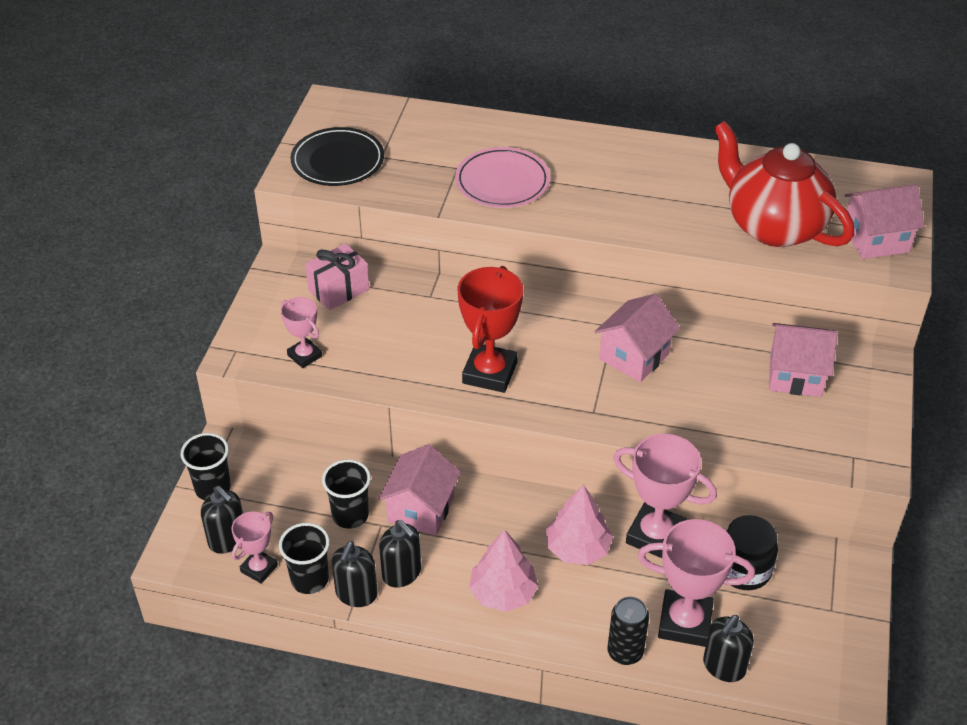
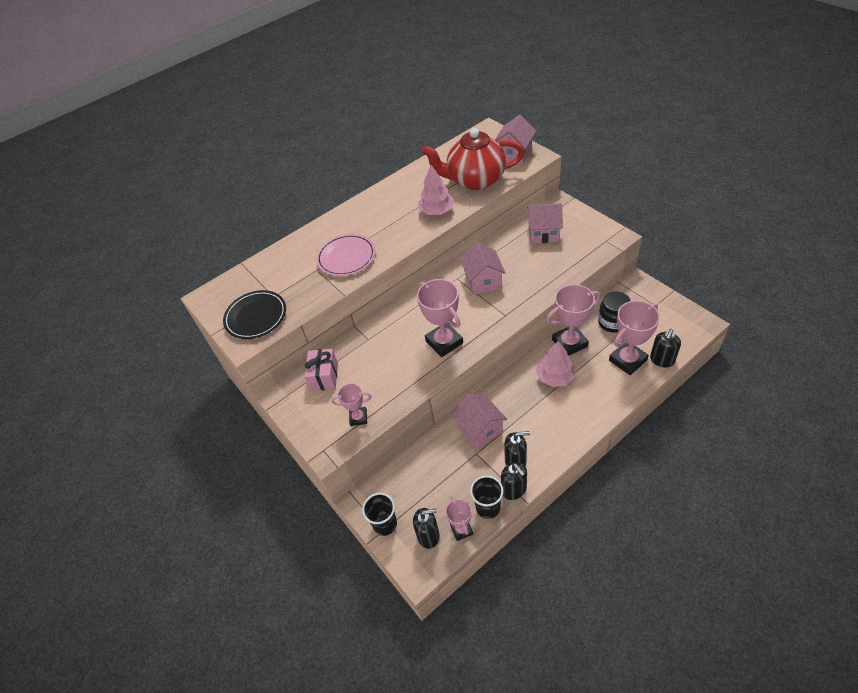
camera: 45 degrees left, 5 degrees up
black cup [322,460,371,529] -> none
red trophy [457,266,523,393] -> pink trophy [417,279,463,357]
pink tree [469,530,539,612] -> pink tree moved to [418,165,454,215]
black can [607,596,649,665] -> none
black soap dispenser [703,615,754,682] -> black soap dispenser turned 45 degrees clockwise [650,329,681,367]
pink house [769,323,838,397] -> pink house turned 45 degrees clockwise [527,203,563,244]

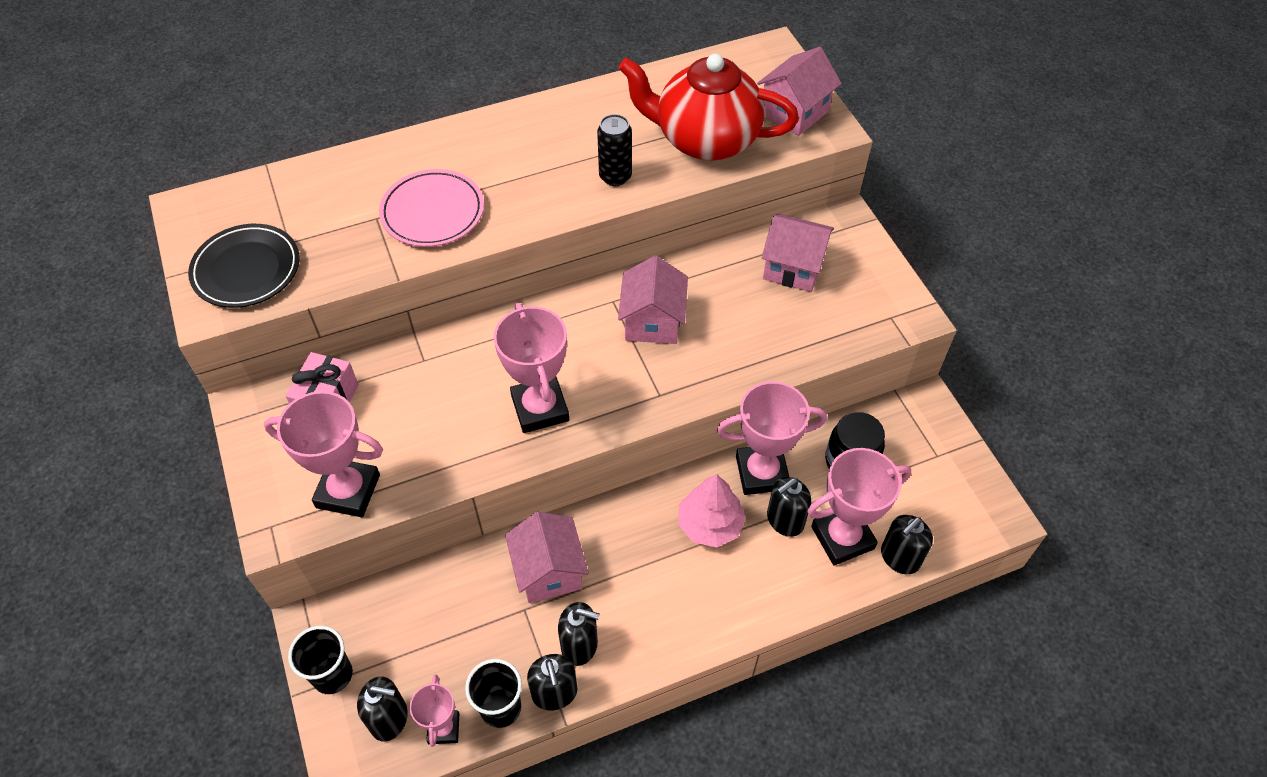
camera: 10 degrees right, 5 degrees up
pink trophy [332,384,372,426] -> pink trophy [264,391,383,517], size x1.75
pink tree [418,165,454,215] -> black can [597,114,632,186]
none -> black soap dispenser [767,477,811,537]

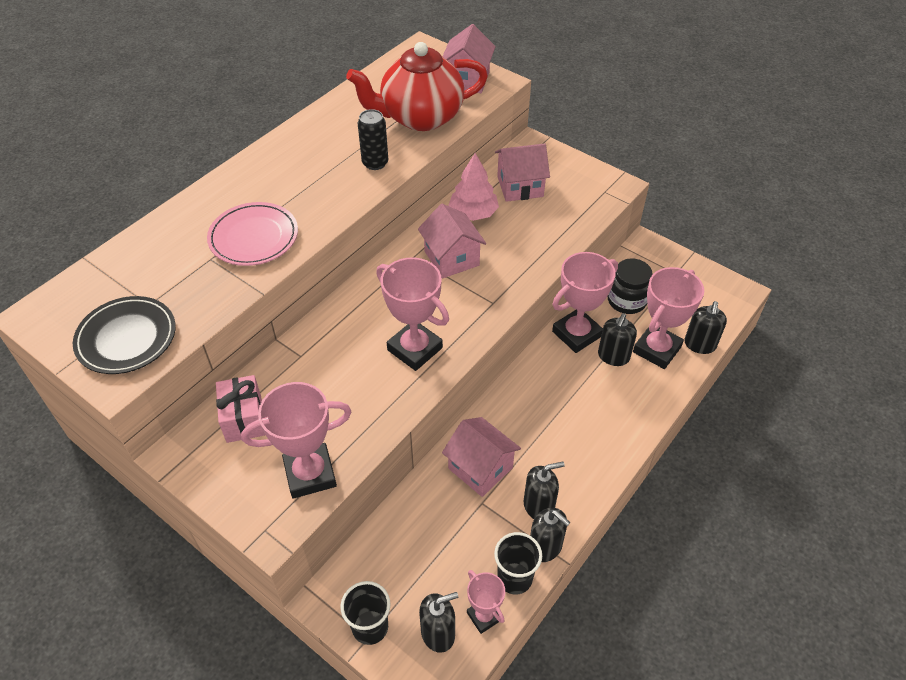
camera: 30 degrees left, 5 degrees down
pink tree [678,474,746,547] -> pink tree moved to [449,153,499,221]

